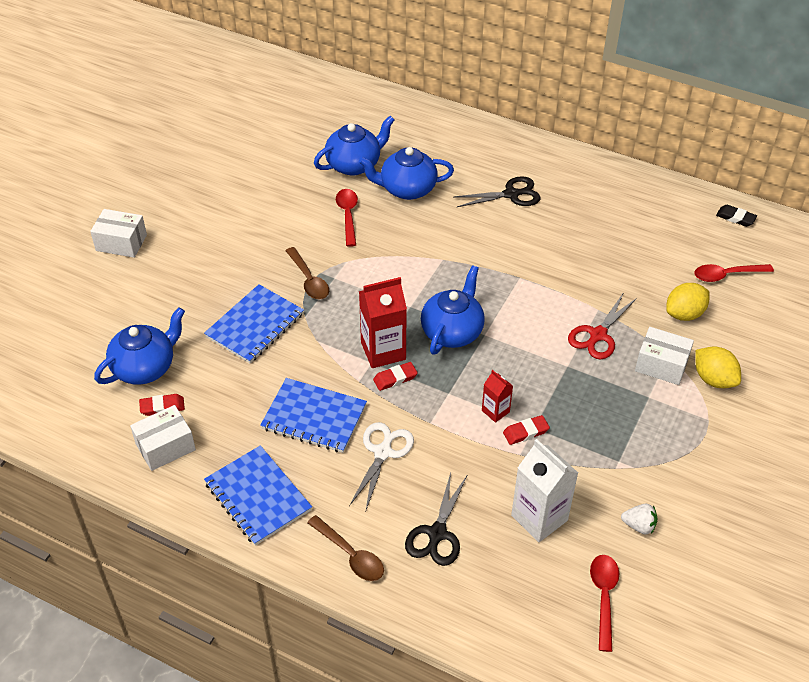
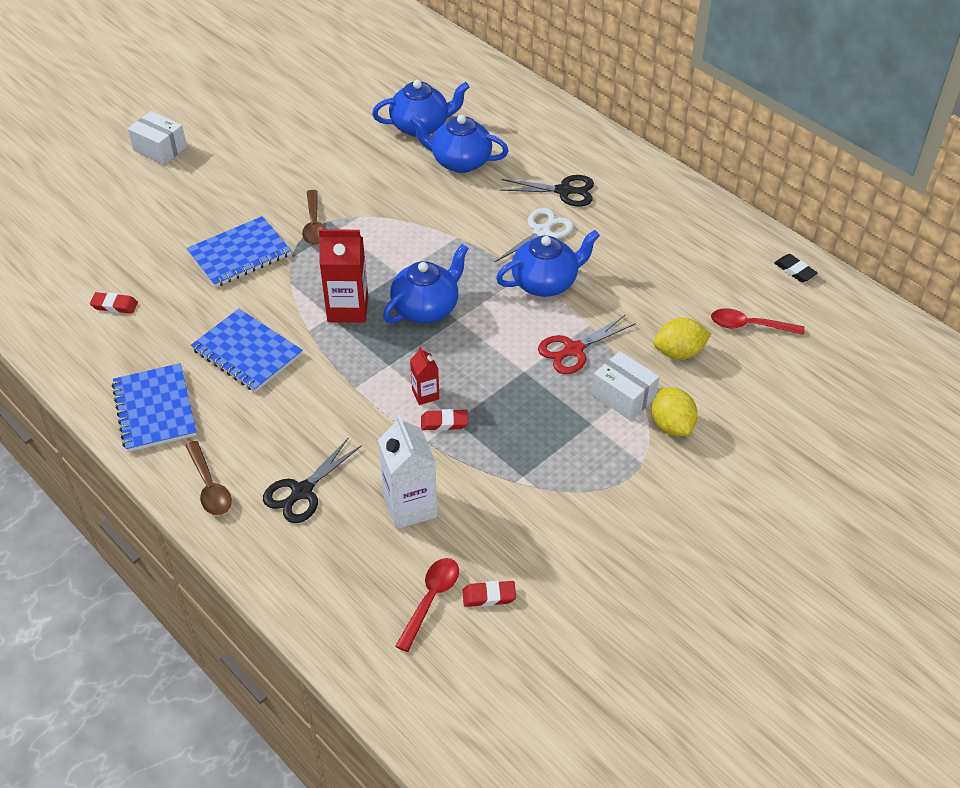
camera: 20 degrees right, 0 degrees up
blue teapot [94,307,185,385] -> blue teapot moved to [496,230,600,297]
white box [130,405,196,471] -> none
red spoon [336,189,358,247] -> none
white scissors [349,422,414,510] -> white scissors moved to [495,208,574,262]
red eraser [373,362,418,391] -> red eraser moved to [462,581,516,607]
white strawberry [621,504,658,534] -> none

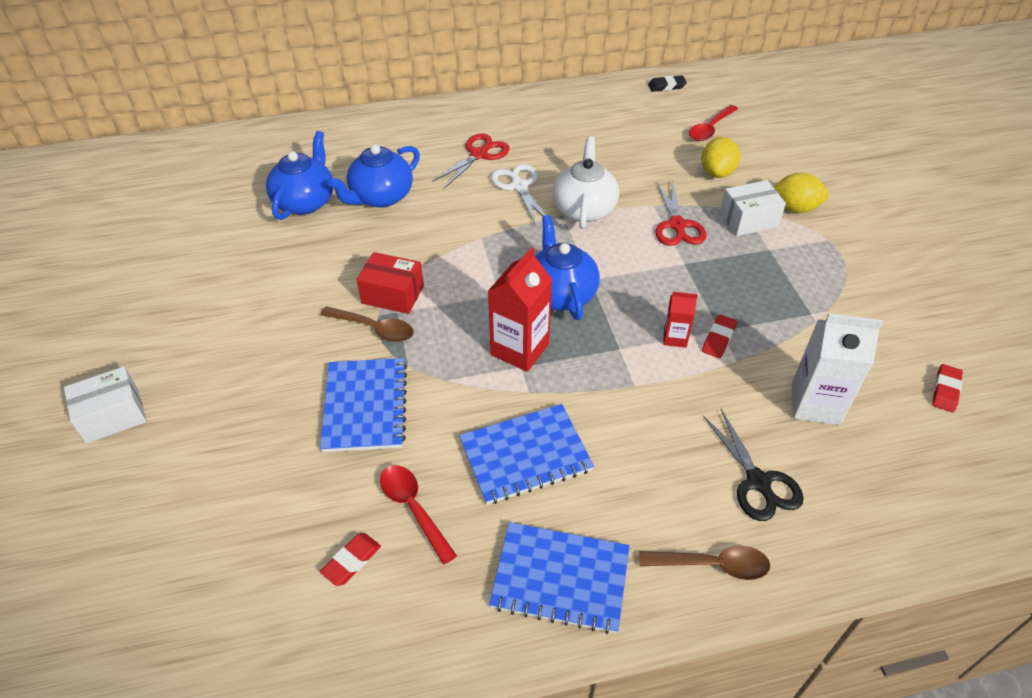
camera: 60 degrees left, 0 degrees up
red spoon [395,558,459,652] -> red spoon moved to [380,465,457,565]
blue teapot [496,230,600,297] -> white teapot [553,137,619,229]
black scissors [500,175,594,206] -> red scissors [432,134,509,189]
none -> red box [357,252,424,314]

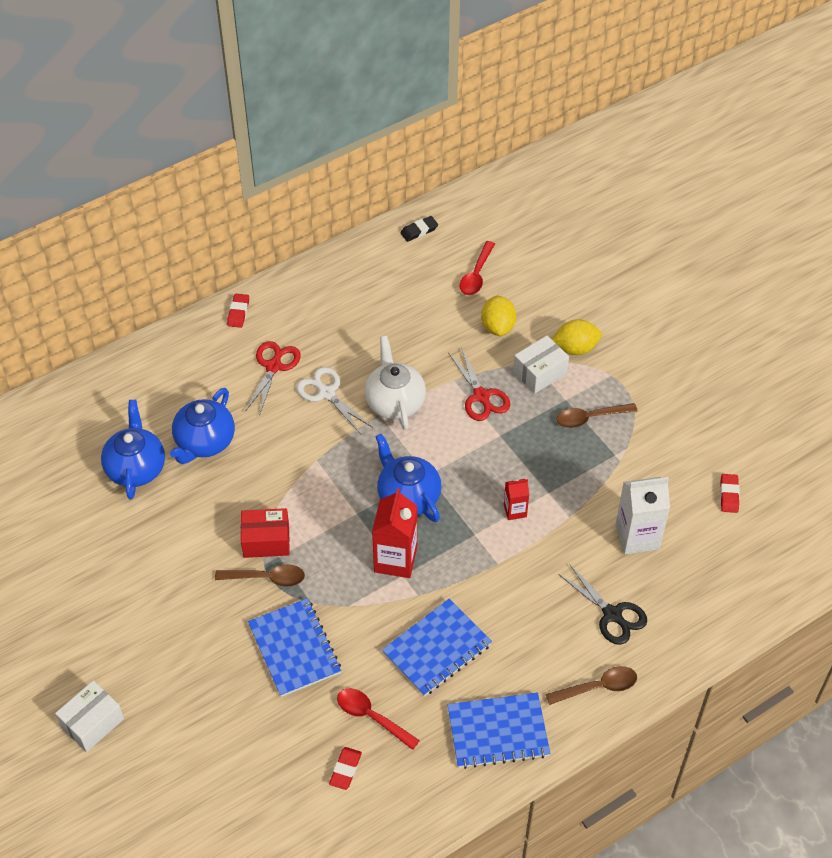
camera: 20 degrees left, 5 degrees up
red eraser [702,314,737,358] -> red eraser moved to [227,294,249,328]
none -> brown spoon [556,403,638,428]

